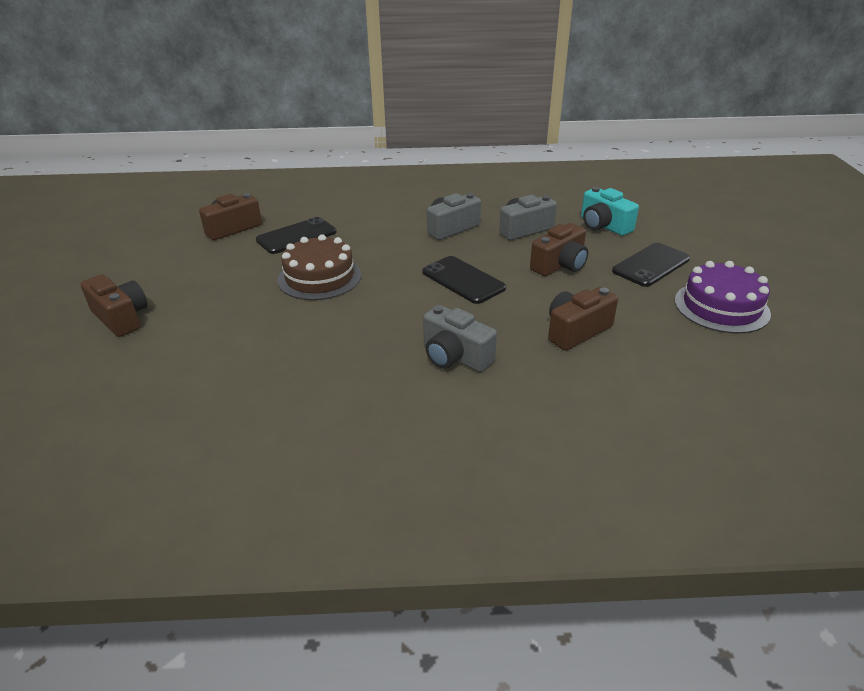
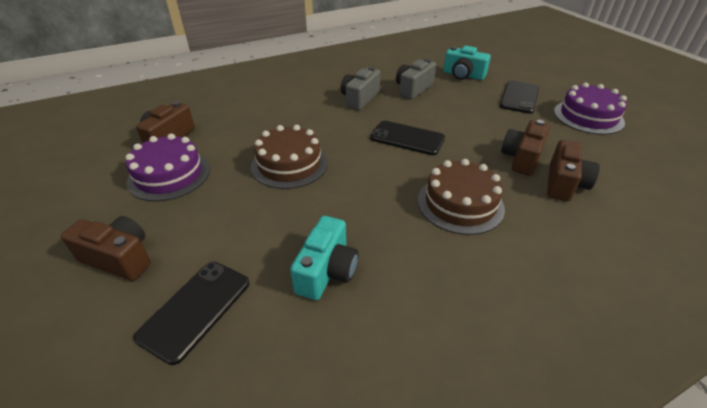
camera: 25 degrees left, 5 degrees up
black phone [256,217,337,254] -> black phone moved to [134,262,249,365]
grey camera [423,305,497,372] -> brown cake [418,159,505,235]
brown camera [530,223,588,276] -> brown camera moved to [547,140,600,201]
none -> purple cake [125,134,210,201]
none -> turquoise camera [290,216,358,300]

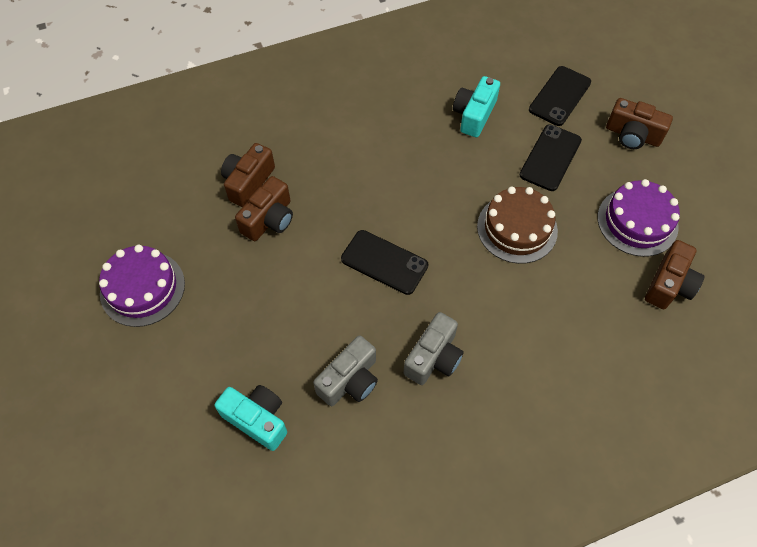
camera: 175 degrees left, 20 degrees up
brown cake [418,159,505,235] -> none
black phone [500,80,539,114] -> black phone moved to [520,124,582,191]

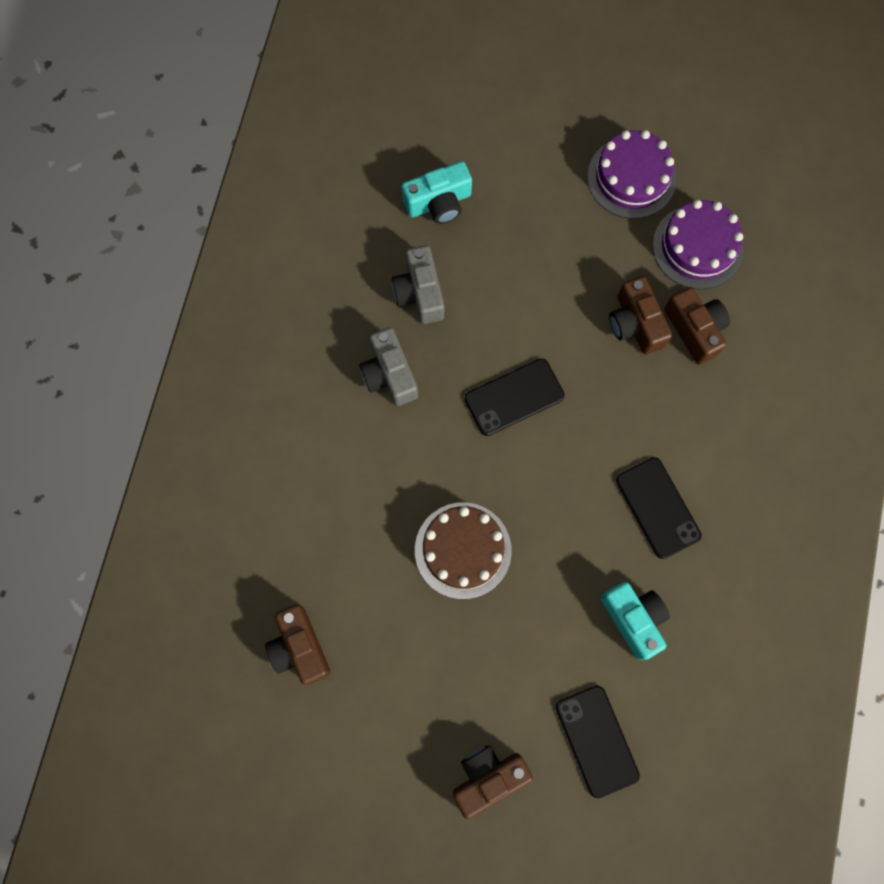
camera: 125 degrees right, 15 degrees up
black phone [520,124,582,191] -> black phone moved to [616,457,702,559]
purple cake [598,179,680,257] -> purple cake moved to [653,200,744,289]

